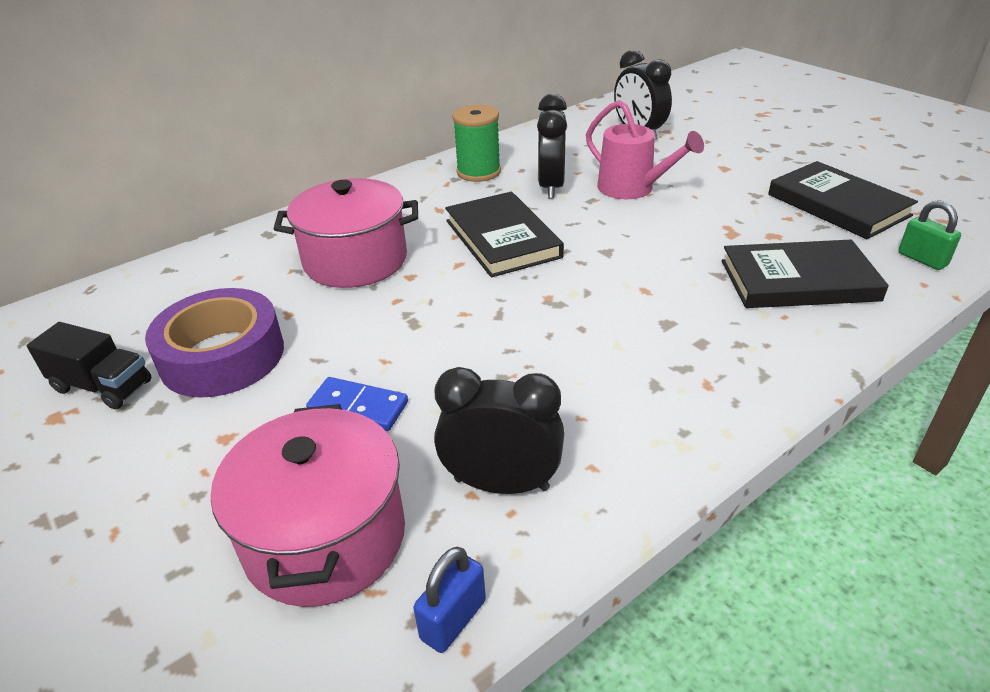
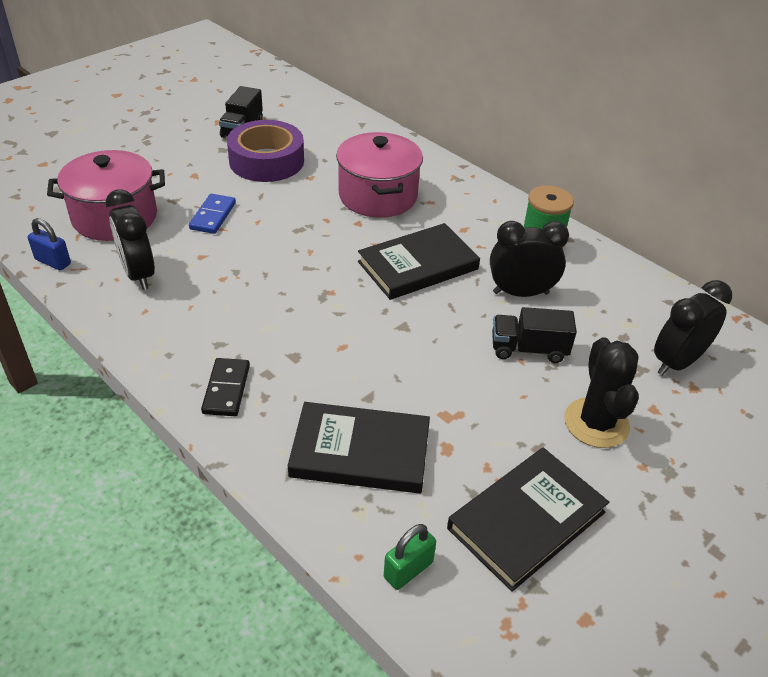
camera: 80 degrees right, 5 degrees up
black clock [434,367,564,494] -> black clock turned 150 degrees clockwise [105,189,155,290]
pink watering can [586,100,704,199] -> black truck [492,307,577,363]
black book [721,240,889,308] -> black book turned 75 degrees counterclockwise [288,402,430,493]
none -> black domino [201,358,250,416]
none -> black cactus [564,337,639,448]

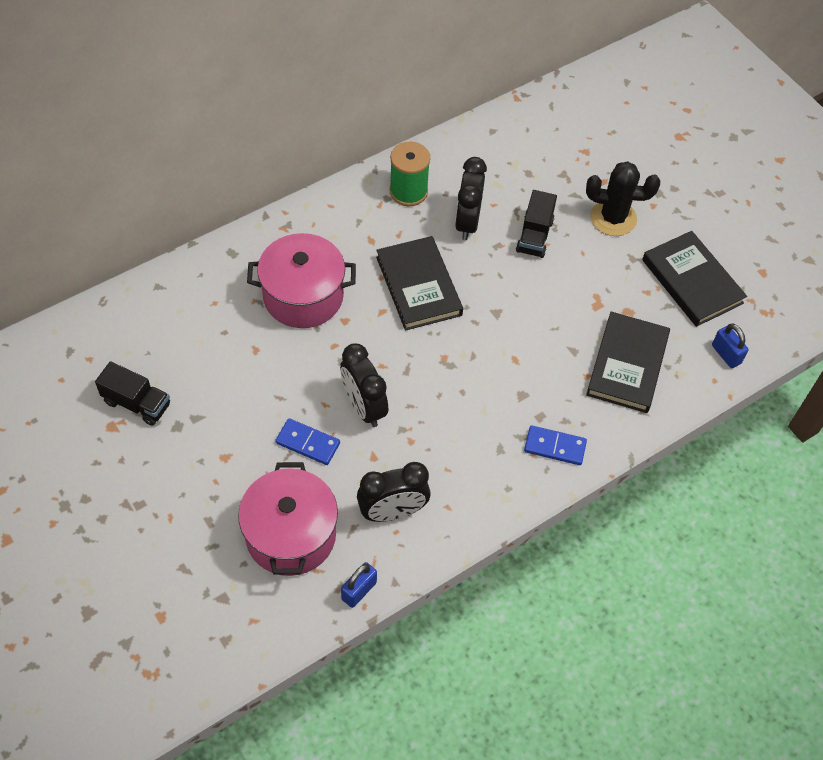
camera: 80 degrees left, 15 degrees up
black domino [201,358,250,416] -> blue domino [524,425,587,465]
purple tape [227,120,304,182] -> none
green padlock [384,524,436,590] -> blue padlock [712,324,748,368]
black clock [654,280,732,376] -> black clock moved to [340,343,388,427]

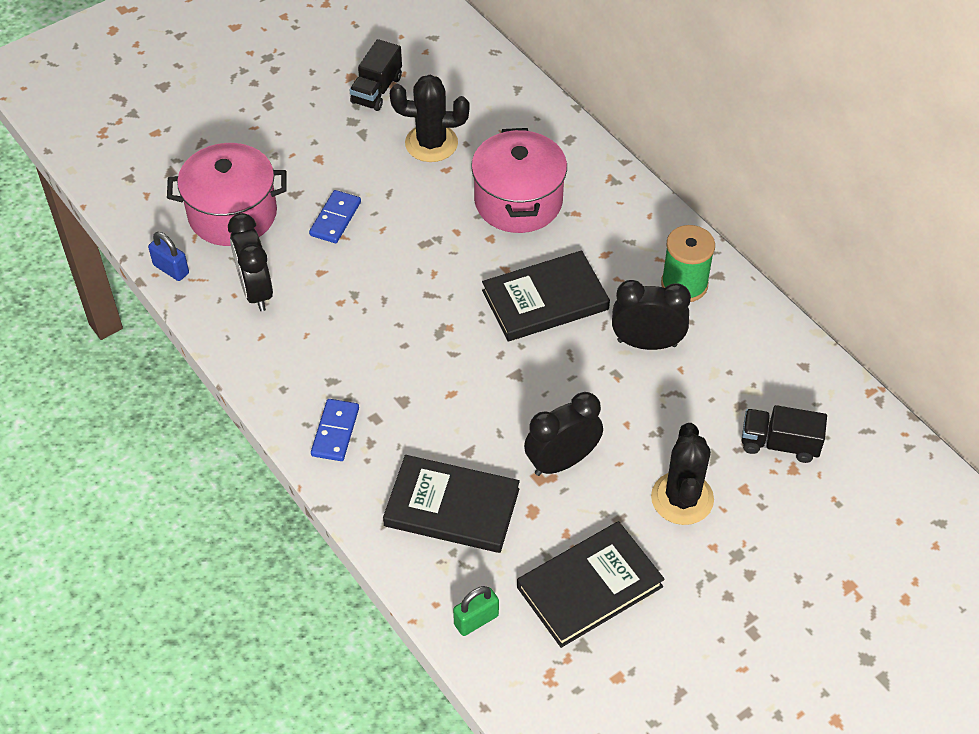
camera: 90 degrees right, 5 degrees down
black clock [340,343,388,427] -> black clock moved to [524,392,603,476]
black truck [516,190,557,258] -> black truck moved to [742,405,827,463]
blue padlock [712,324,748,368] -> green padlock [453,586,499,636]
none -> black cactus [390,75,470,162]

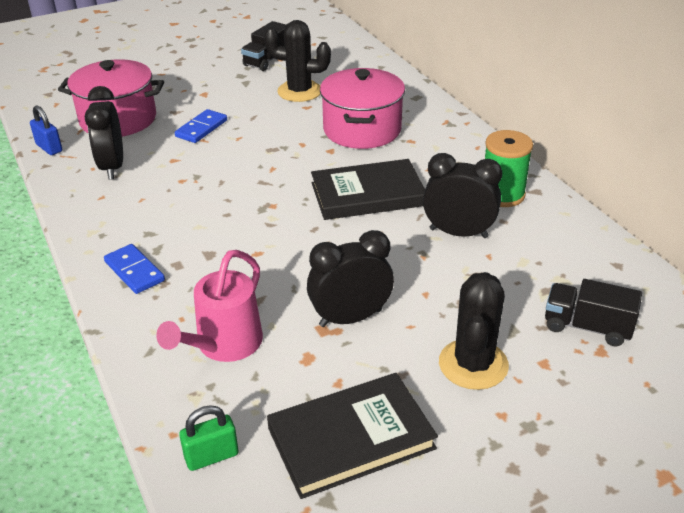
camera: 10 degrees right, 15 degrees down
blue domino [311,399,359,461] -> blue domino turned 60 degrees counterclockwise [104,244,165,294]
black book [383,455,520,553] -> pink watering can [156,250,263,362]

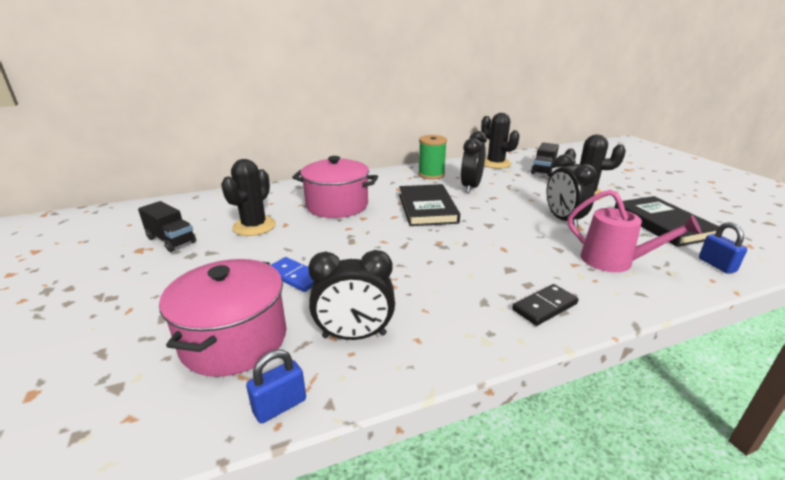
camera: 85 degrees left, 10 degrees down
blue domino [104,244,165,294] -> black domino [512,284,578,326]
green padlock [179,405,238,471] -> blue padlock [699,222,747,274]
none -> black cactus [481,113,520,169]

